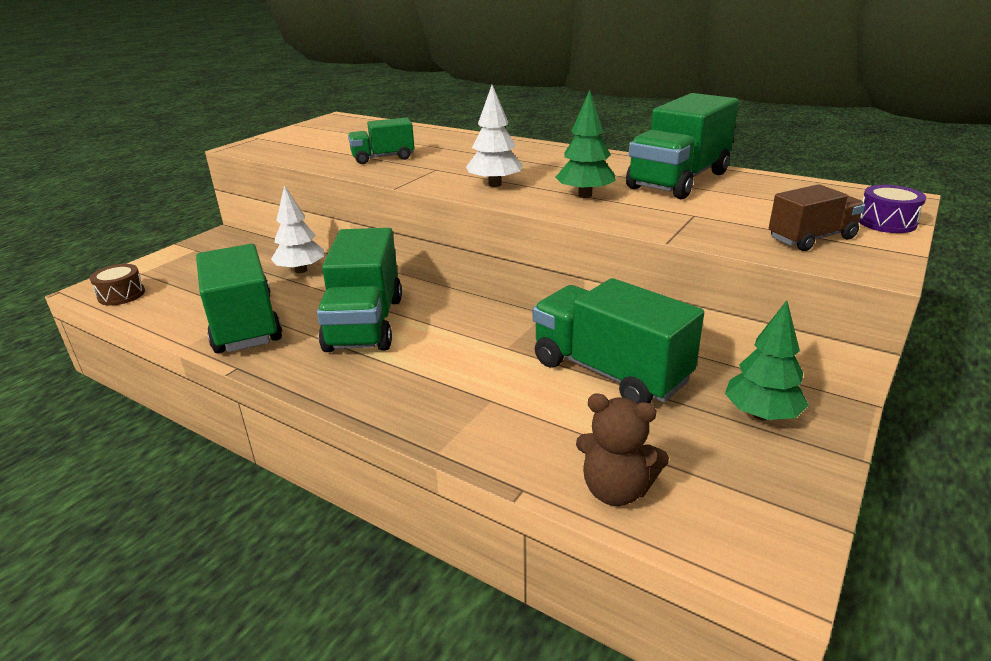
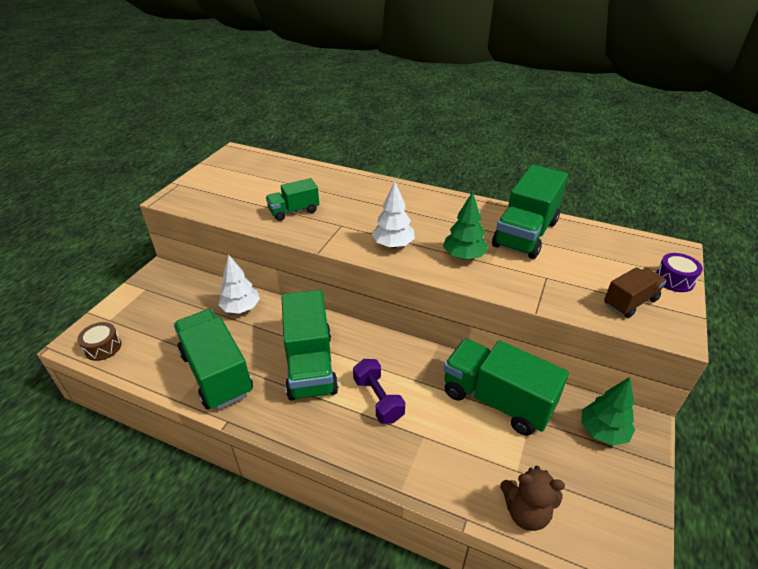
camera: 10 degrees left, 10 degrees up
none -> purple dumbbell [353,359,405,424]

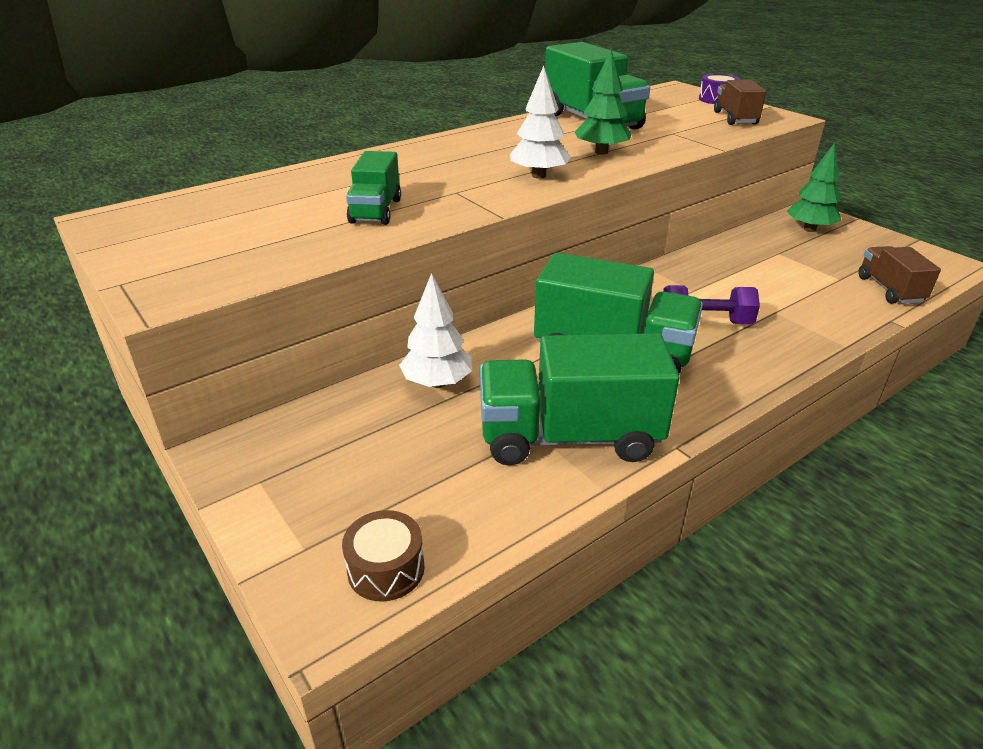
camera: 60 degrees left, 5 degrees down
green truck [444,339,569,436] -> none
brown teddy bear [500,466,565,531] -> brown truck [858,246,941,304]

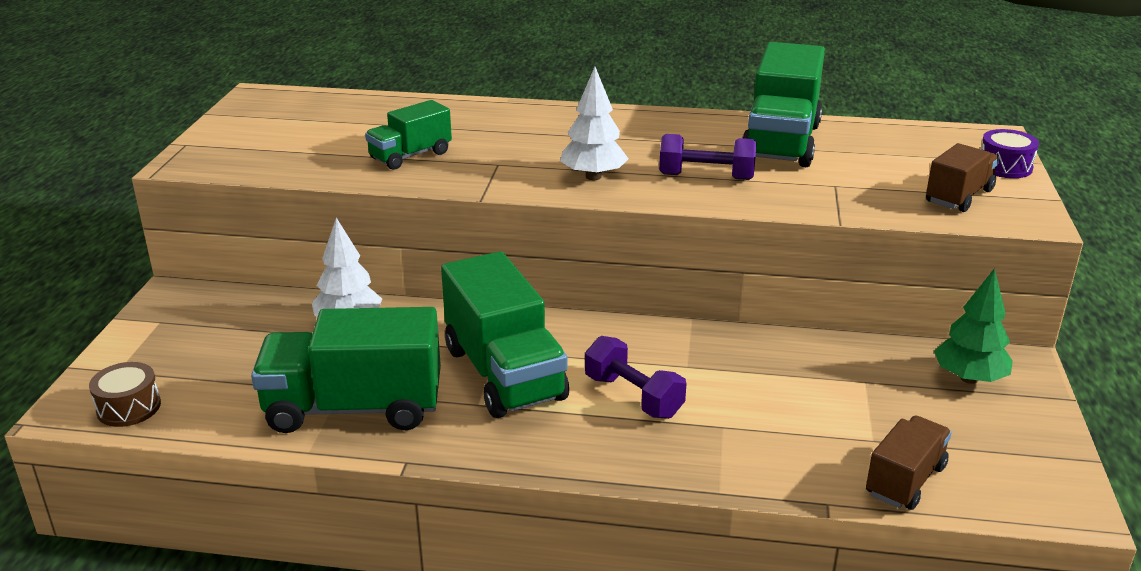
camera: 45 degrees right, 5 degrees down
green truck [480,333,679,465] -> green truck turned 45 degrees counterclockwise [251,307,441,433]
green tree [575,50,632,155] -> purple dumbbell [659,134,756,180]

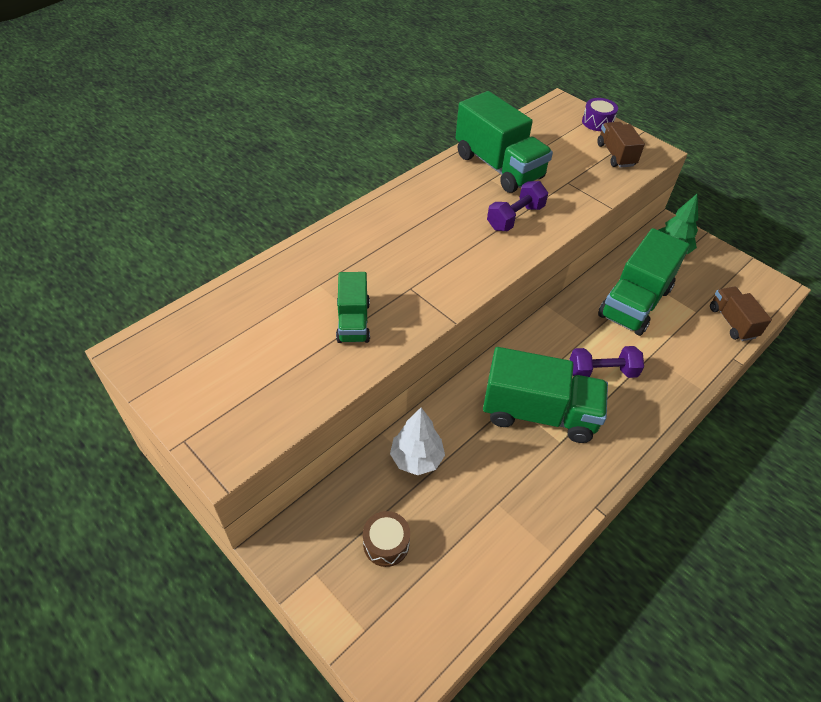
camera: 55 degrees left, 20 degrees up
brown drum [89,362,161,427] -> brown drum moved to [363,511,410,567]
green truck [251,307,441,433] -> green truck moved to [598,228,690,336]
white tree [560,67,628,180] -> none

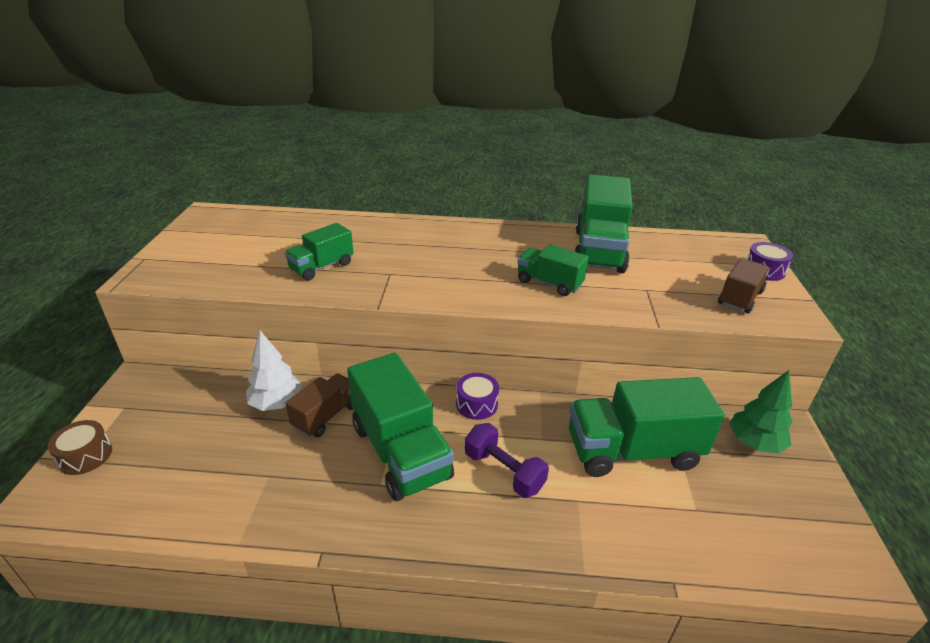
camera: 50 degrees right, 15 degrees down
brown drum [363,511,410,567] -> brown drum moved to [48,420,112,475]
purple dumbbell [487,181,548,231] -> green truck [517,245,589,296]
brown truck [710,287,772,341] -> brown truck moved to [285,373,353,437]
none -> purple drum [456,373,499,420]

